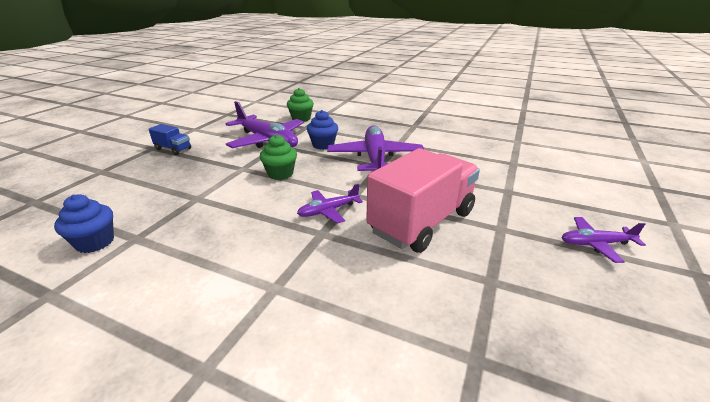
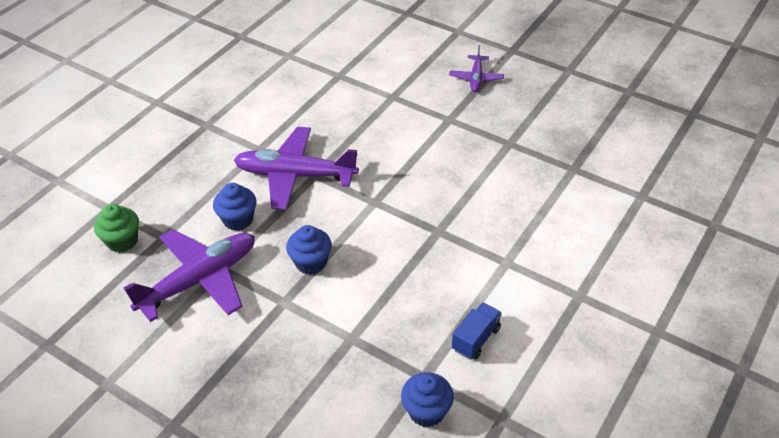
camera: 80 degrees left, 15 degrees up
blue truck [149,124,191,155] -> blue truck moved to [452,302,502,359]
green cupcake [260,135,297,180] -> blue cupcake [286,225,332,275]
purple plane [297,184,363,223] -> none
pink truck [366,148,480,253] -> none

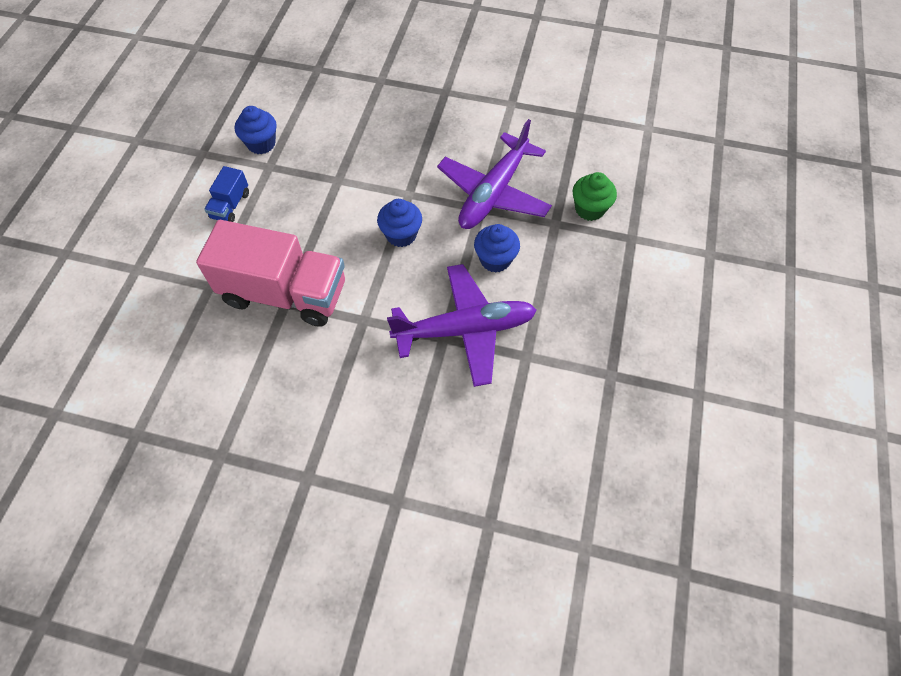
camera: 160 degrees right, 15 degrees up
purple plane [449,45,504,92] -> none
none -> pink truck [196,220,345,327]

